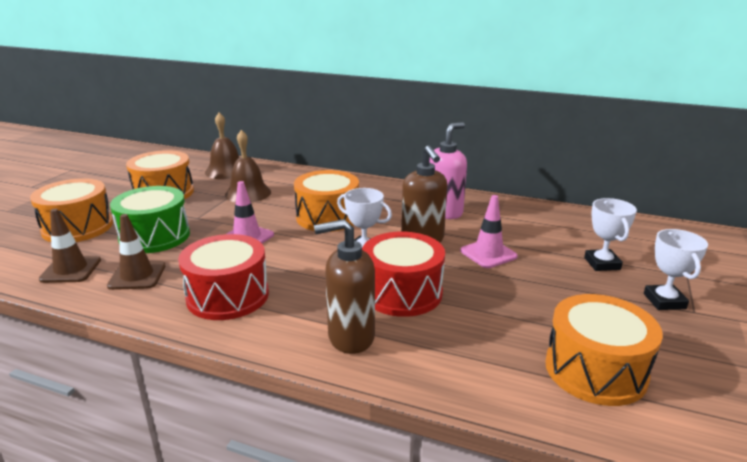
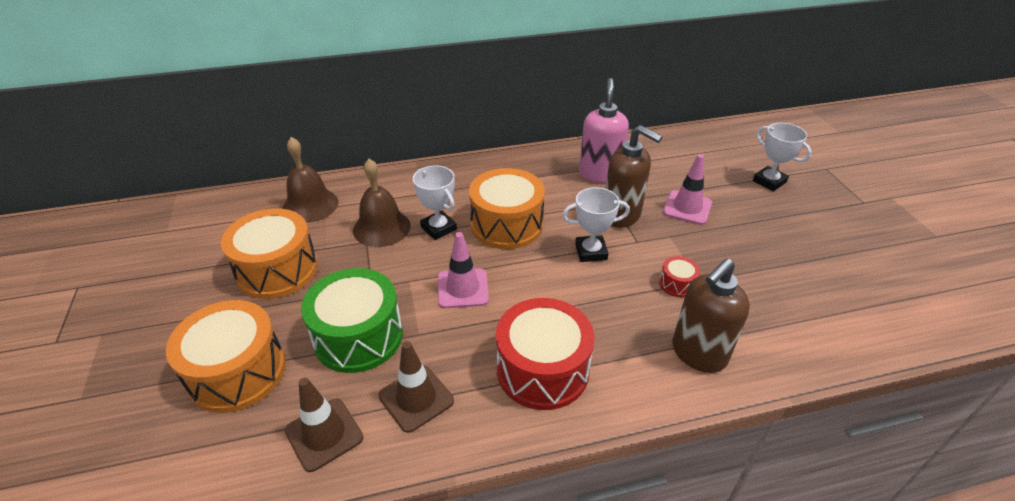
camera: 35 degrees left, 15 degrees up
red drum [362,232,445,317] -> red drum [659,256,700,297], size x0.44
orange drum [545,294,663,406] -> none
white trophy [644,229,708,310] -> white trophy moved to [413,165,457,240]

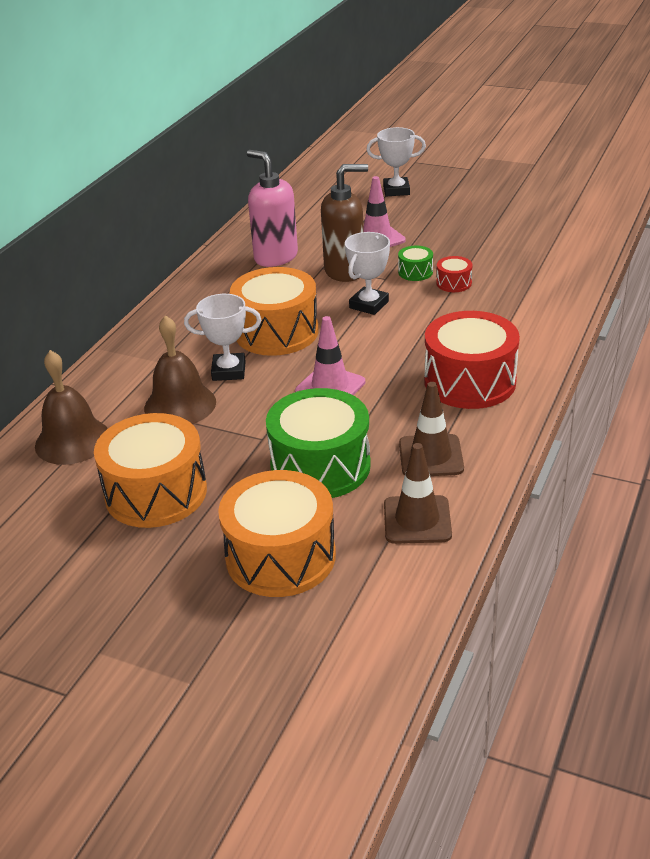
camera: 50 degrees left, 5 degrees down
brown soap dispenser [672,259,750,373] -> none
none -> green drum [398,246,433,281]

